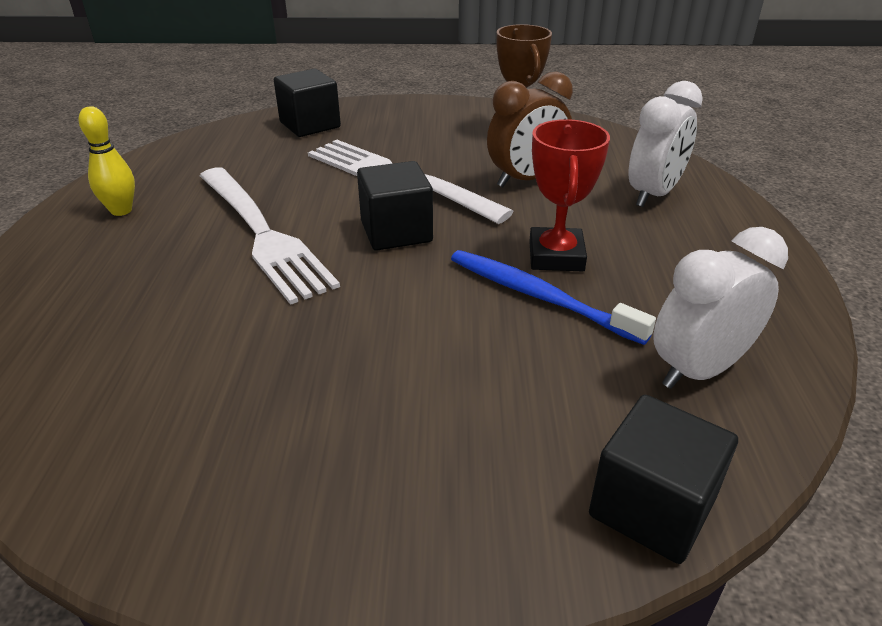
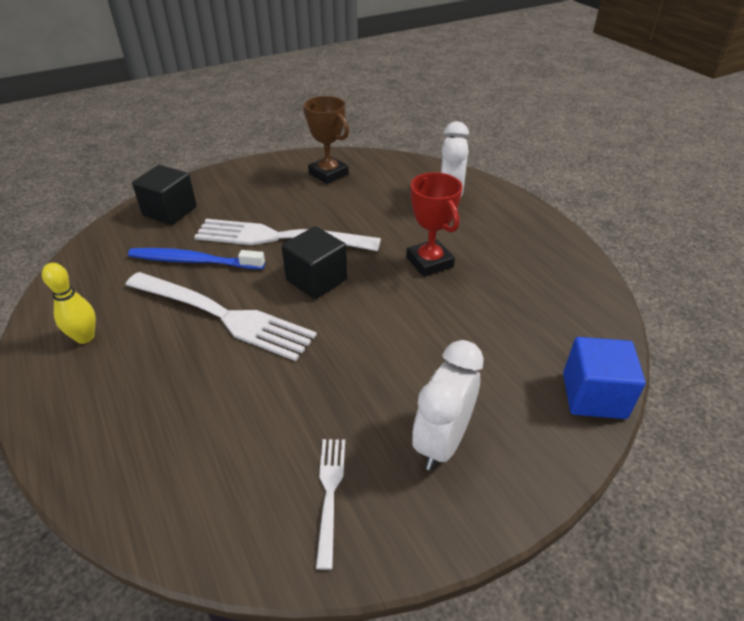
camera: 30 degrees left, 5 degrees up
blue toothbrush [451,250,656,345] -> blue toothbrush moved to [128,248,265,269]
brown clock [487,72,573,187] -> none
black cube [589,395,738,564] -> blue cube [563,337,646,419]
white clock [653,227,788,389] -> white clock moved to [412,340,484,471]
none -> white fork [316,439,345,570]

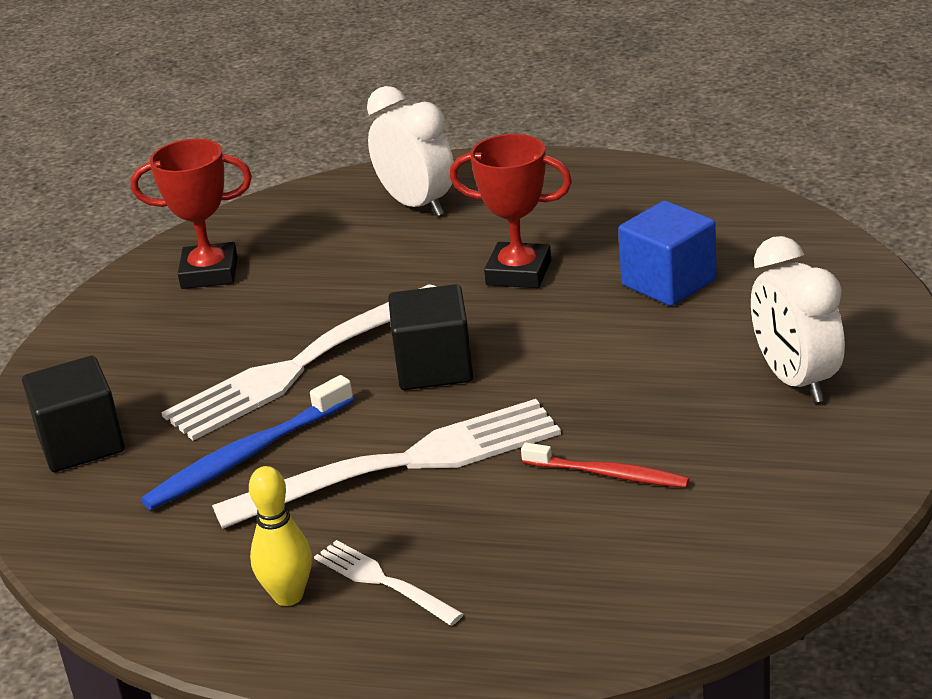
camera: 45 degrees left, 10 degrees down
brown trophy [303,96,349,184] -> red trophy [131,139,252,289]
white fork [316,439,345,570] -> white fork moved to [314,540,464,626]
blue cube [563,337,646,419] -> blue cube moved to [618,201,717,306]
none -> red toothbrush [521,443,690,488]

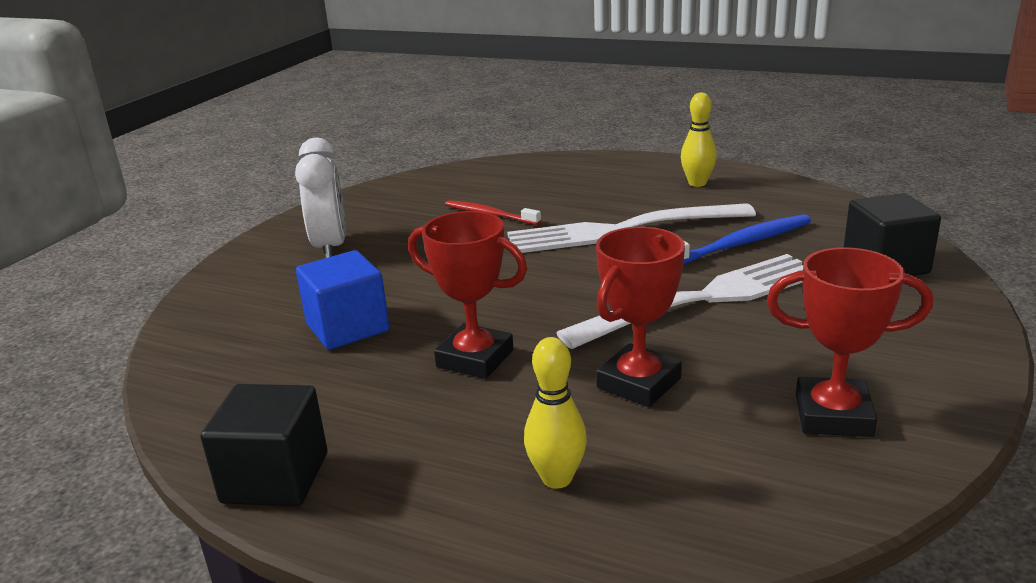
camera: 170 degrees left, 5 degrees down
white fork [314,540,464,626] -> none
white clock [367,86,454,217] -> yellow bowling pin [524,337,587,489]
black cube [388,284,473,390] -> black cube moved to [200,384,328,506]
none -> red trophy [596,227,685,407]

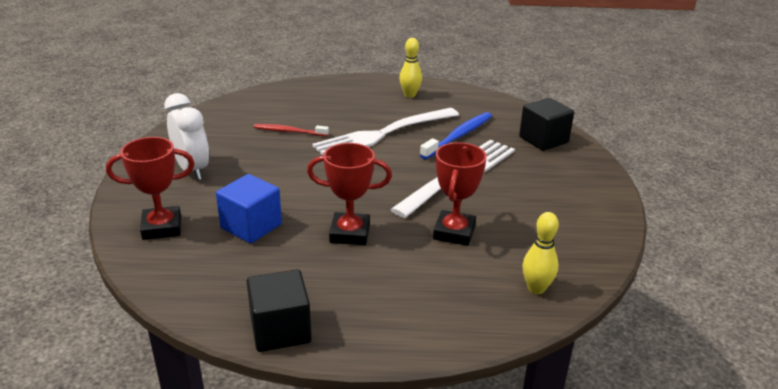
camera: 25 degrees left, 5 degrees up
yellow bowling pin [524,337,587,489] -> yellow bowling pin moved to [522,212,559,294]
red trophy [767,247,933,437] -> red trophy moved to [106,137,195,240]

